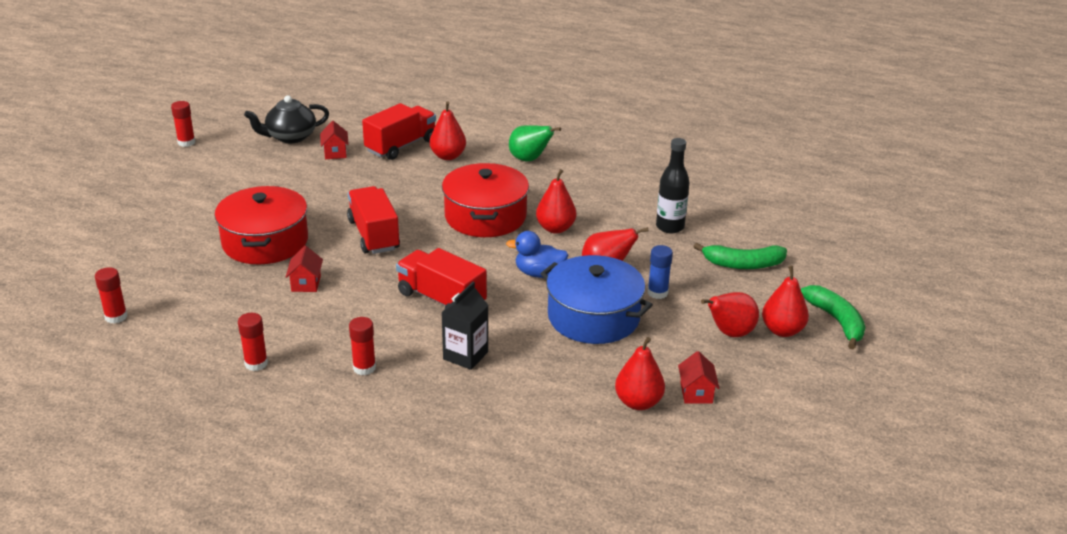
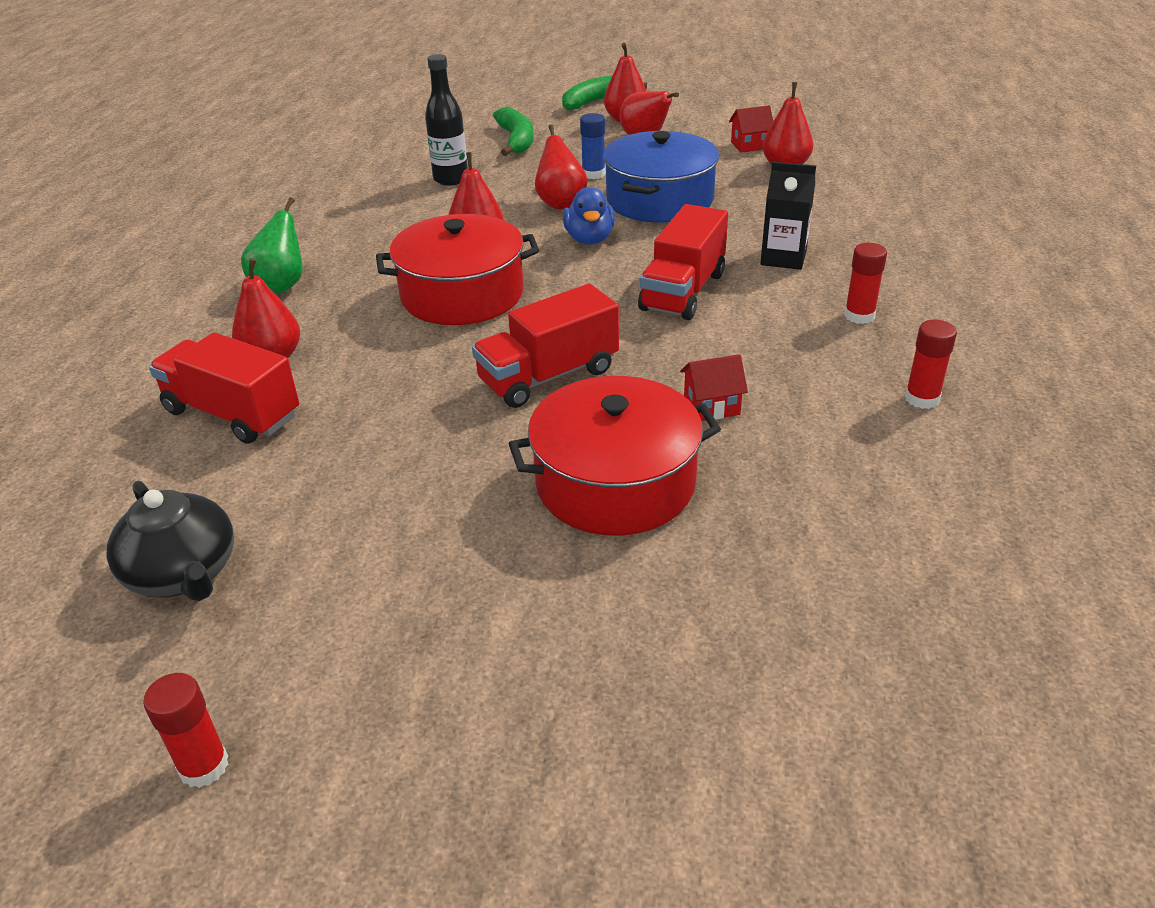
camera: 100 degrees left, 5 degrees up
red glue stick [95,267,127,324] -> none
red house [320,121,349,159] -> none

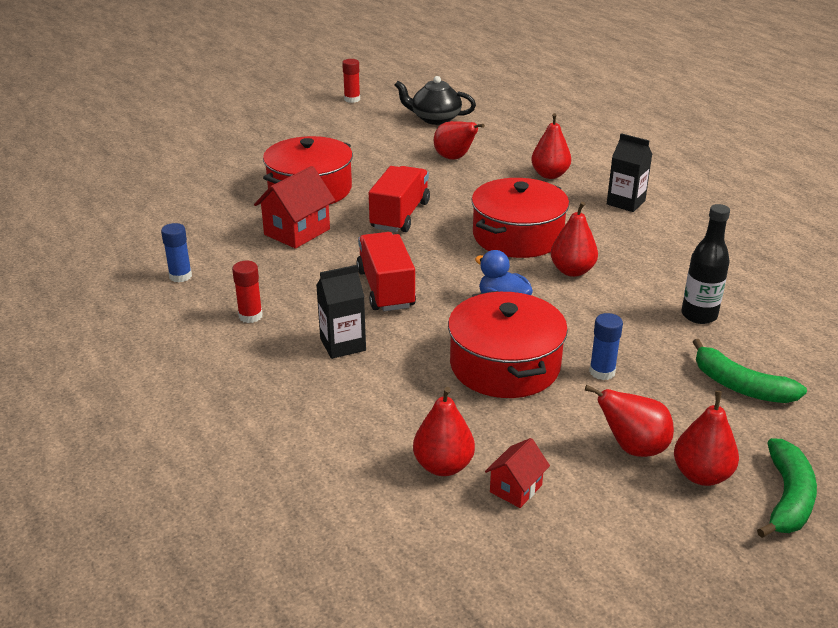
camera: 140 degrees right, 5 degrees down
red truck [149,332,299,444] -> none
green pear [241,197,303,294] -> black carton [607,133,652,212]
red pear [535,124,587,210] -> red pear moved to [434,121,485,160]
blue pot [603,131,719,223] -> red pot [448,291,568,398]
red house [680,354,748,421] -> red house [254,166,335,249], size x1.75
red glue stick [905,320,957,409] -> blue glue stick [161,223,192,282]

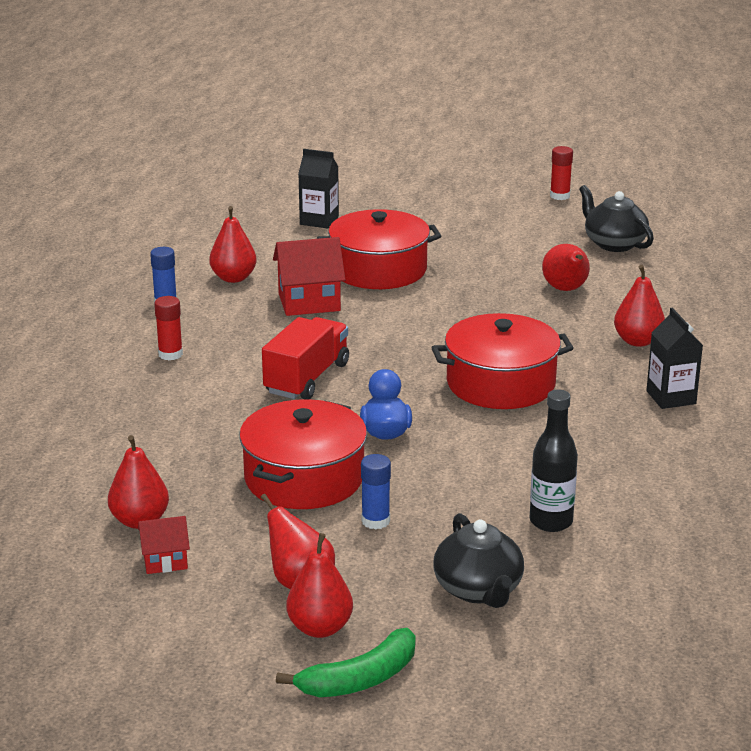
camera: 40 degrees right, 5 degrees down
black carton [316,265,366,359] -> black carton moved to [298,149,339,229]
red truck [369,166,430,232] -> none
red pear [551,202,598,277] -> red pear moved to [209,206,257,283]
green banana [693,339,807,403] -> black teapot [433,513,524,608]

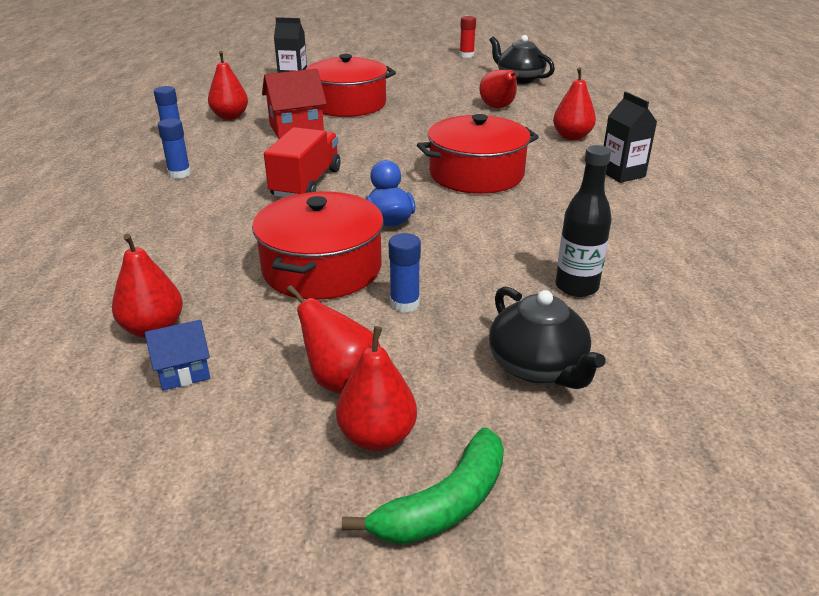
camera: 10 degrees left, 5 degrees up
red house [138,516,190,574] -> blue house [145,320,210,391]
red glue stick [154,296,183,360] -> blue glue stick [158,118,191,179]

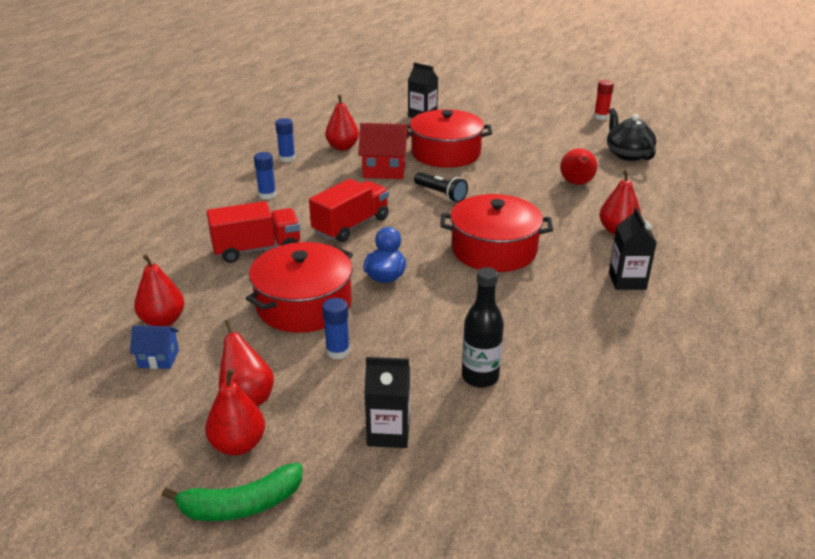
camera: 25 degrees right, 0 degrees up
black teapot [489,286,605,389] -> black carton [364,357,410,448]
none -> red truck [207,201,300,263]
none -> black flashlight [414,172,468,203]

